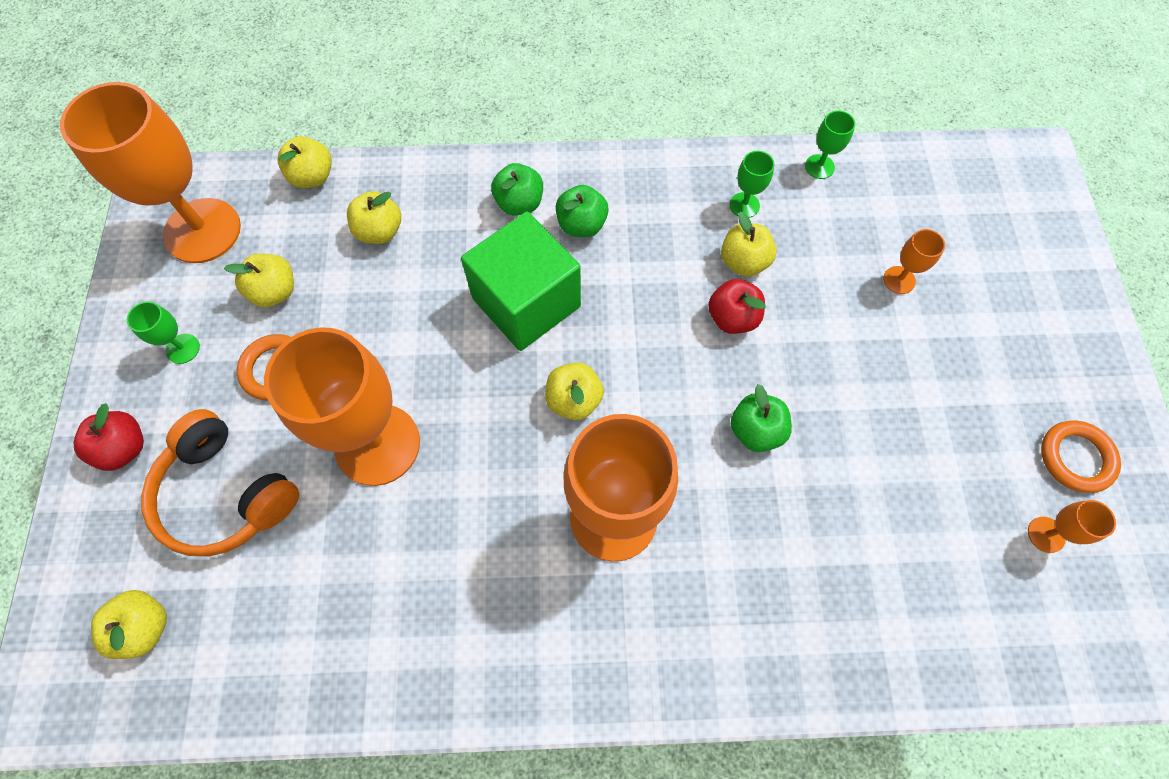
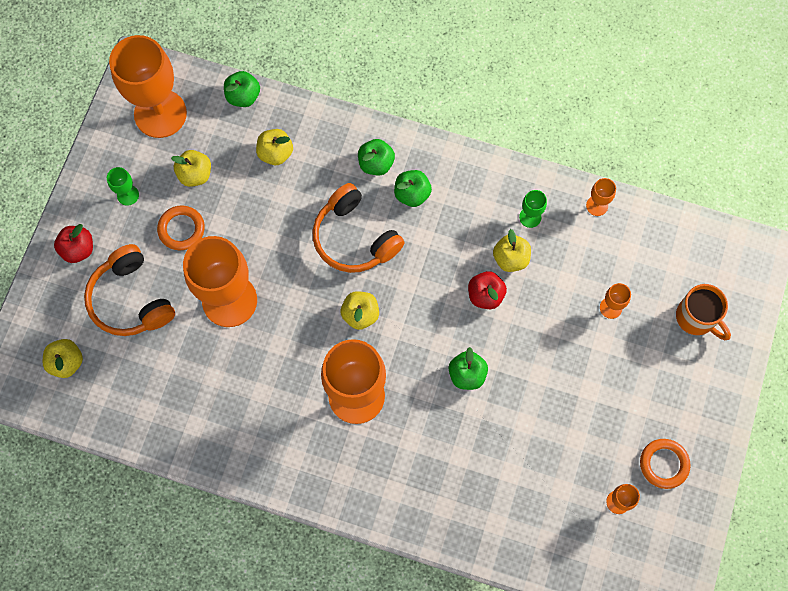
camera: 20 degrees right, 5 degrees up
yellow apple [278,136,332,188] -> green apple [224,71,260,107]
green cube [461,211,581,351] -> orange headphones [312,183,405,273]
green goblet [805,110,855,179] -> orange goblet [586,178,616,216]
none -> orange mug [676,284,731,340]

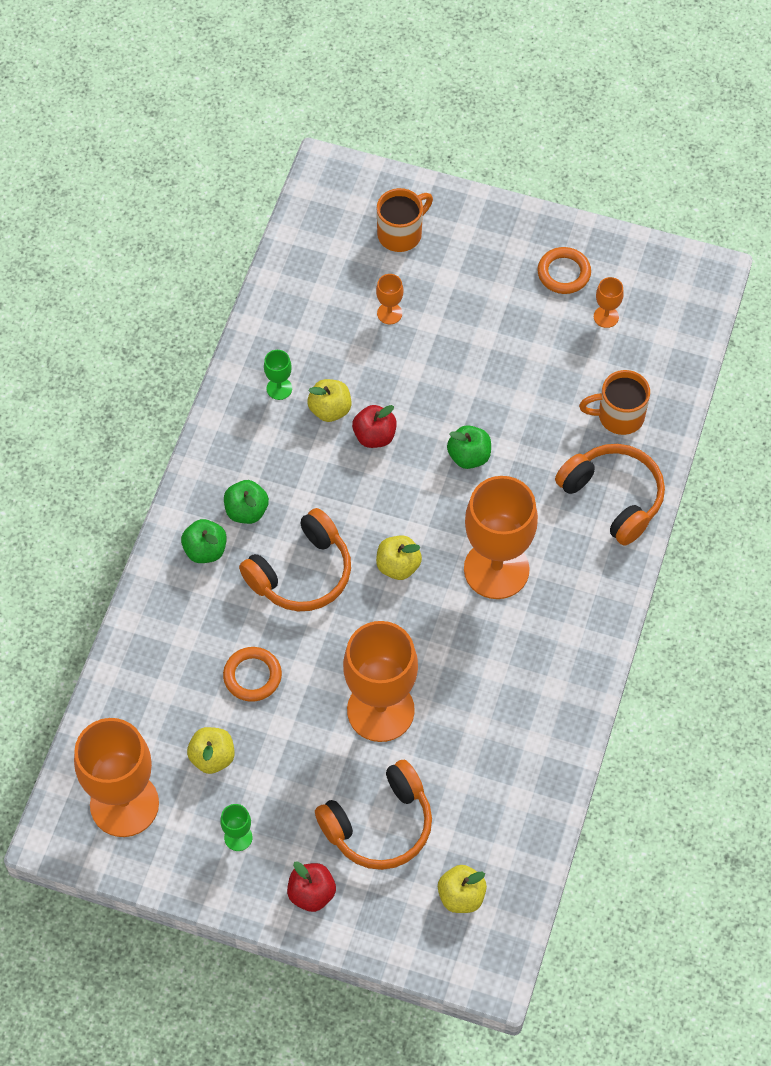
camera: 90 degrees left, 10 degrees down
orange ring [157,206,205,250] -> orange ring moved to [223,647,282,702]
green apple [224,71,260,107] -> none
yellow apple [256,129,293,165] -> none
orange goblet [586,178,616,216] -> none
none -> orange headphones [555,444,665,546]
none -> orange mug [579,370,650,435]

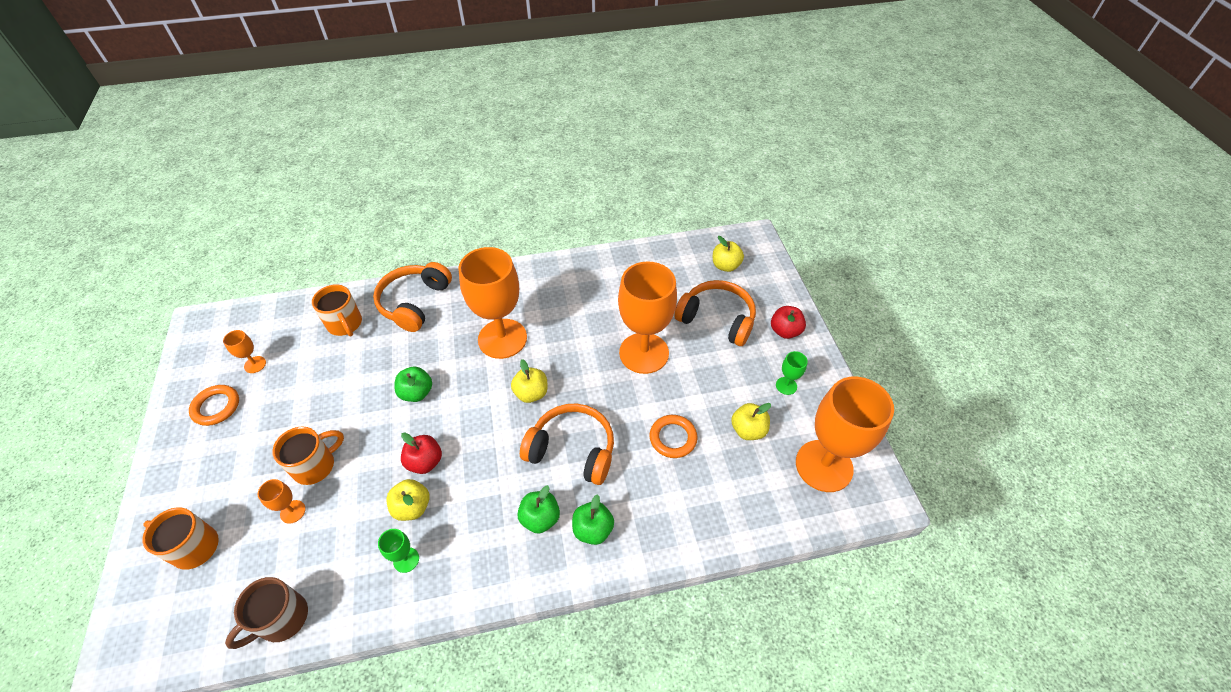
camera: 120 degrees left, 10 degrees down
none -> brown mug [225,577,308,649]
none -> orange mug [272,427,344,485]

